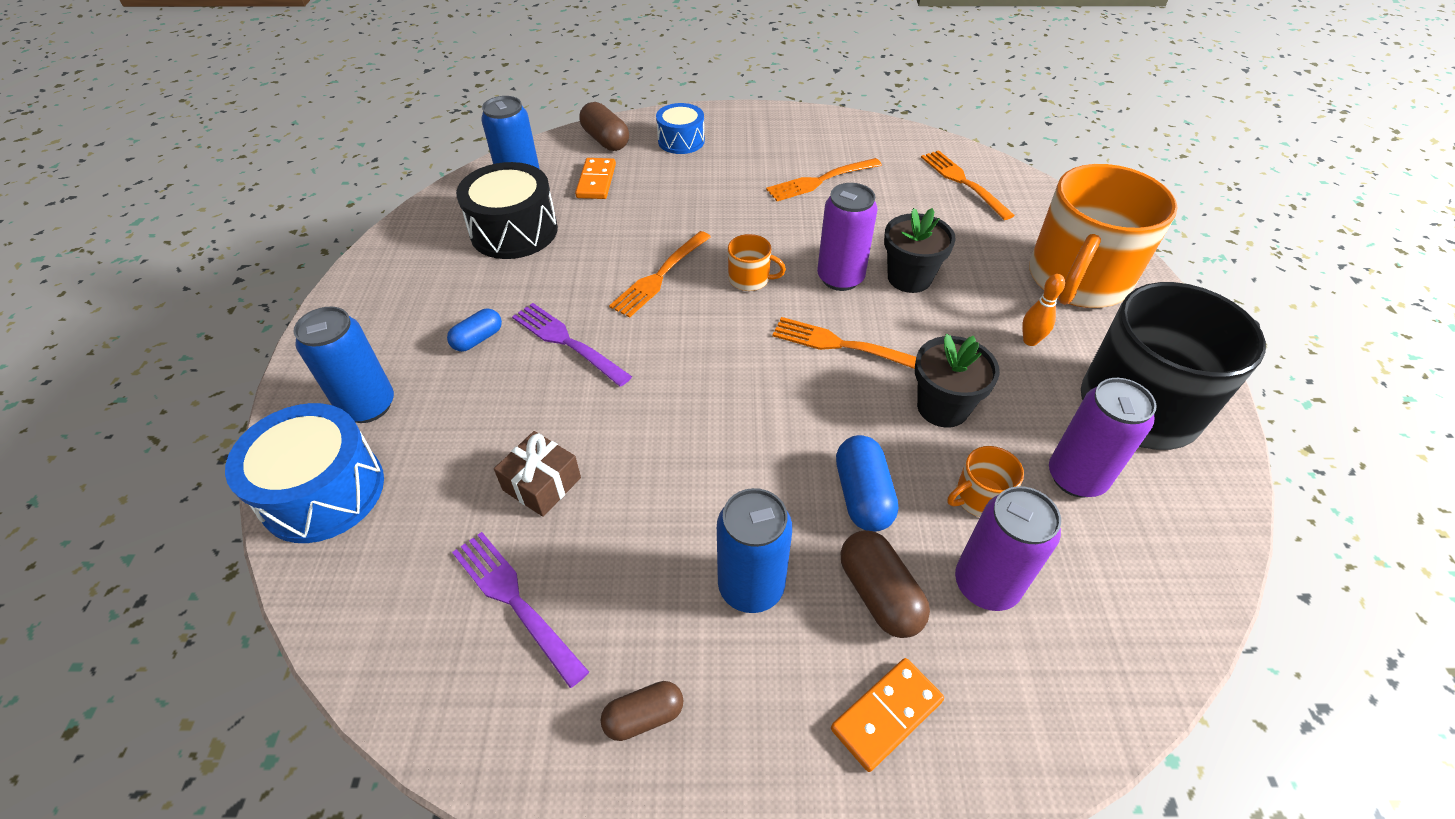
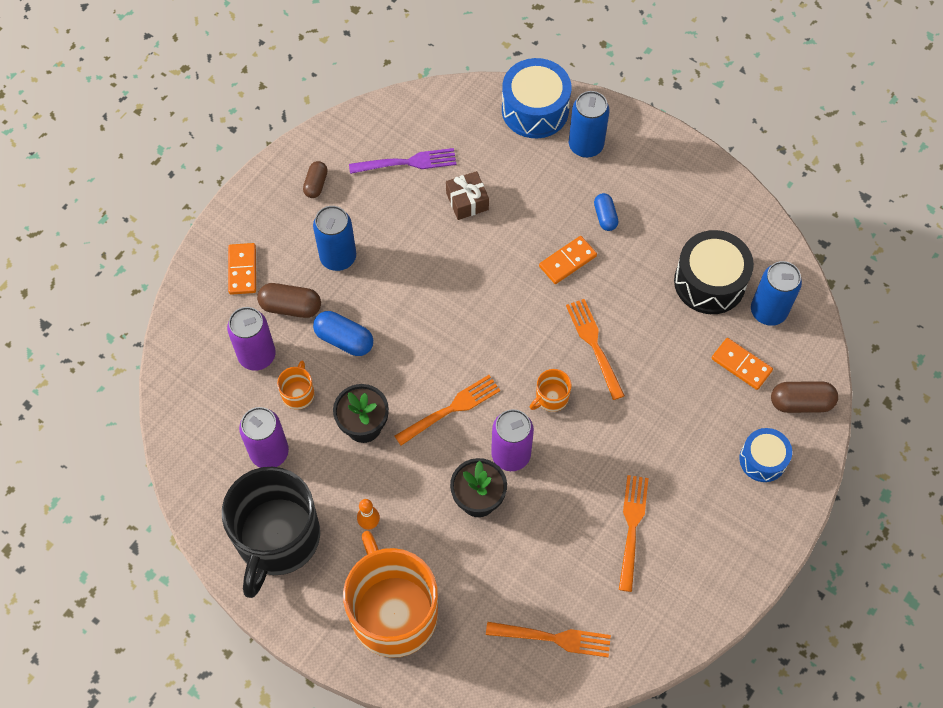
camera: 125 degrees right, 15 degrees up
purple fork [512,303,632,387] -> orange domino [539,236,597,284]

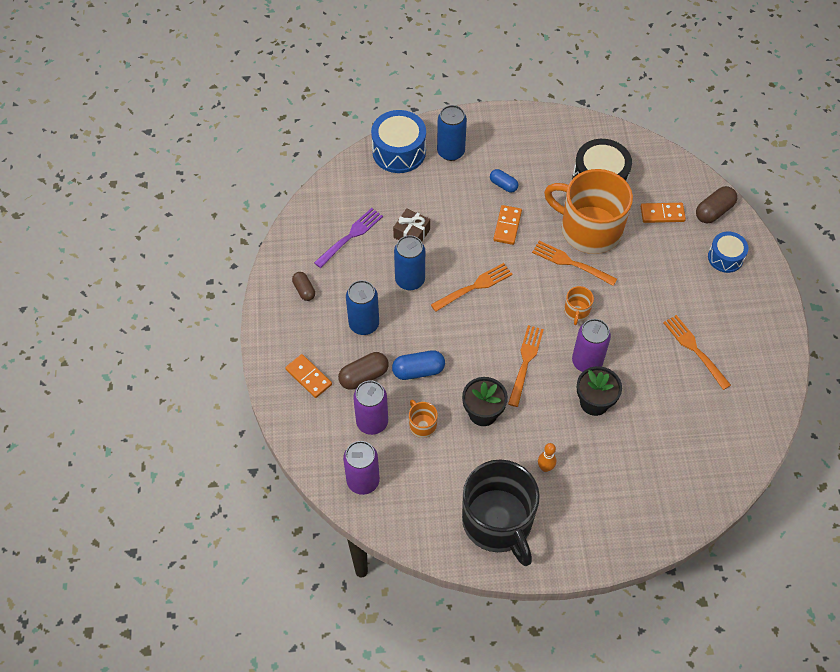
camera: 40 degrees left, 5 degrees down
purple can [239,407,289,468] -> purple can moved to [343,441,380,495]
orange mug [343,531,438,658] -> orange mug moved to [544,169,633,254]
orange fork [486,622,611,657] -> orange fork moved to [431,263,512,312]
blue can [751,261,802,326] -> blue can moved to [394,235,425,290]

